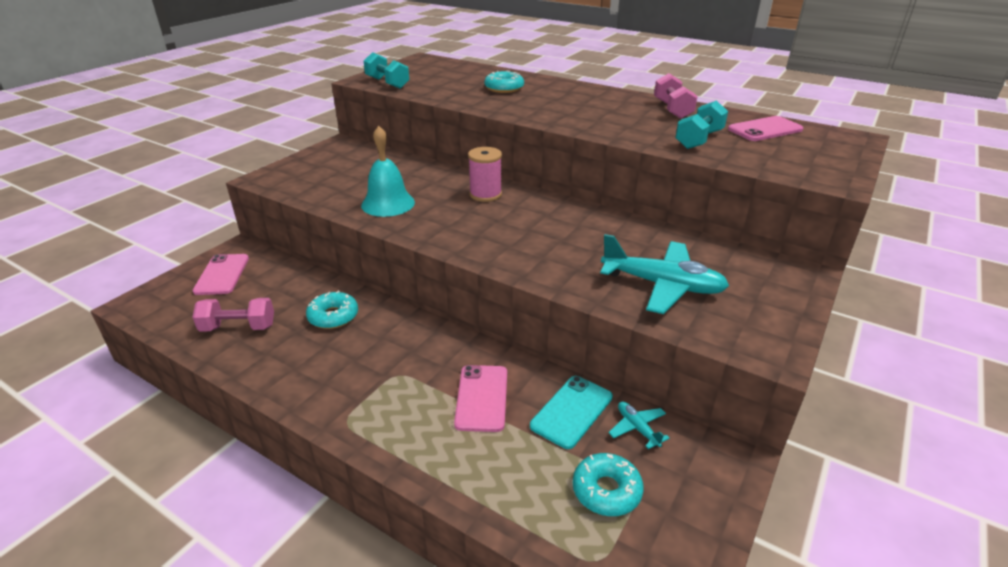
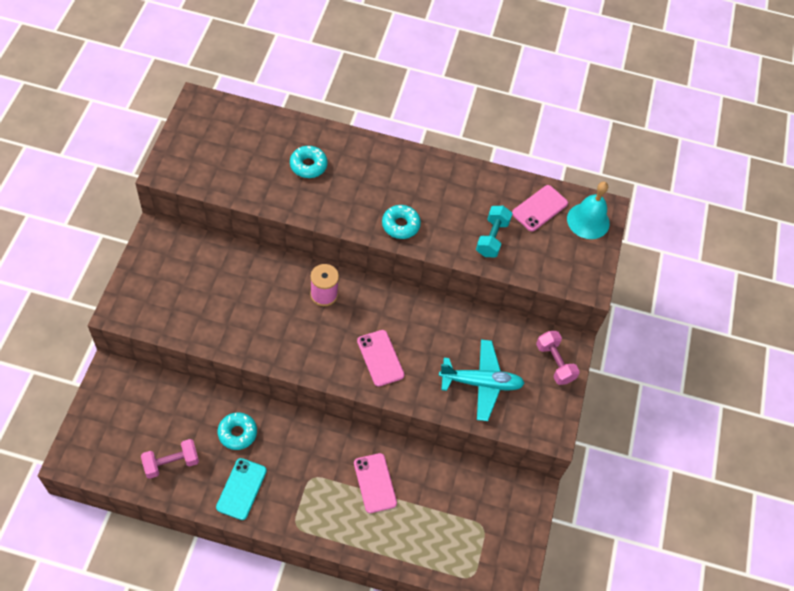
camera: 25 degrees left, 25 degrees up
pink phone [193,254,249,295] -> pink phone moved to [357,330,405,387]
turquoise bell [361,126,415,217] -> turquoise bell moved to [567,182,610,239]
turquoise dumbbell [364,52,409,89] -> none
turquoise phone [530,376,613,449] -> turquoise phone moved to [216,458,267,520]
turquoise donut [573,453,644,516] -> turquoise donut moved to [382,205,421,239]
turquoise plane [608,401,670,449] -> none
pink dumbbell [654,73,698,119] -> pink dumbbell moved to [536,331,580,385]

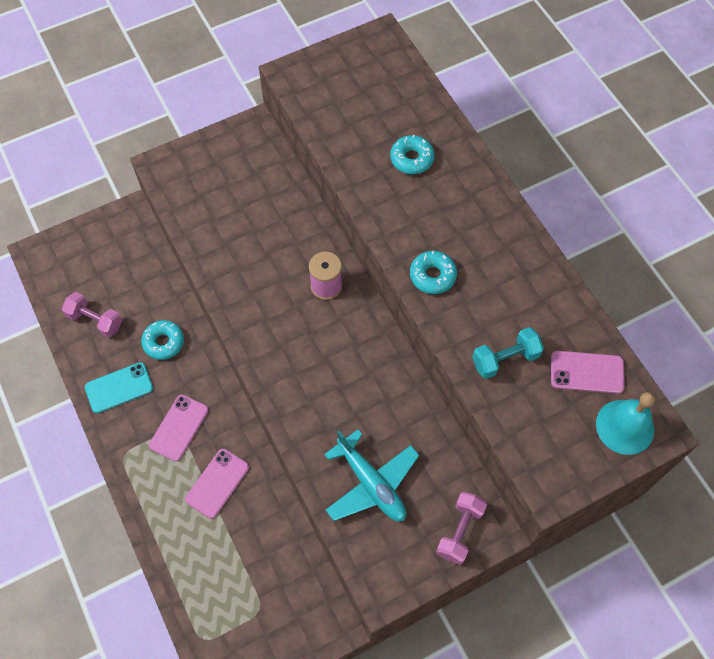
camera: 55 degrees right, 5 degrees up
pink phone [357,330,405,387] -> pink phone moved to [149,395,209,462]

